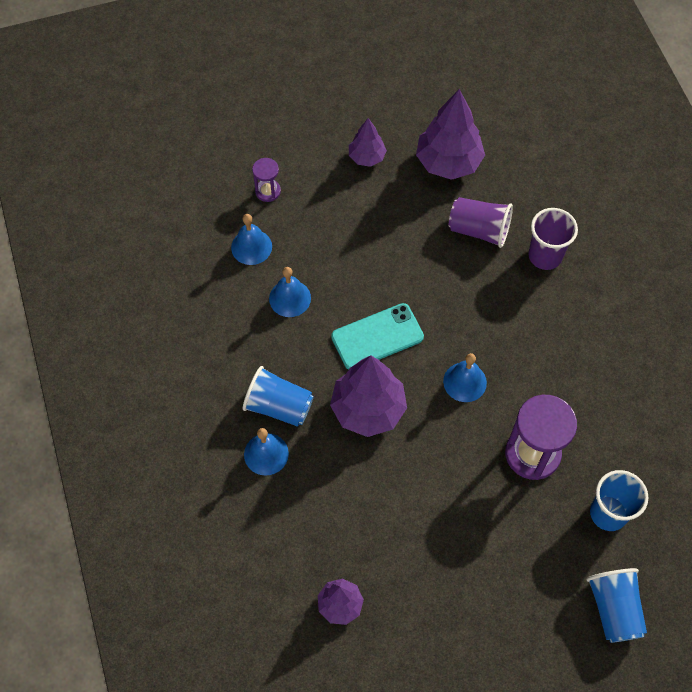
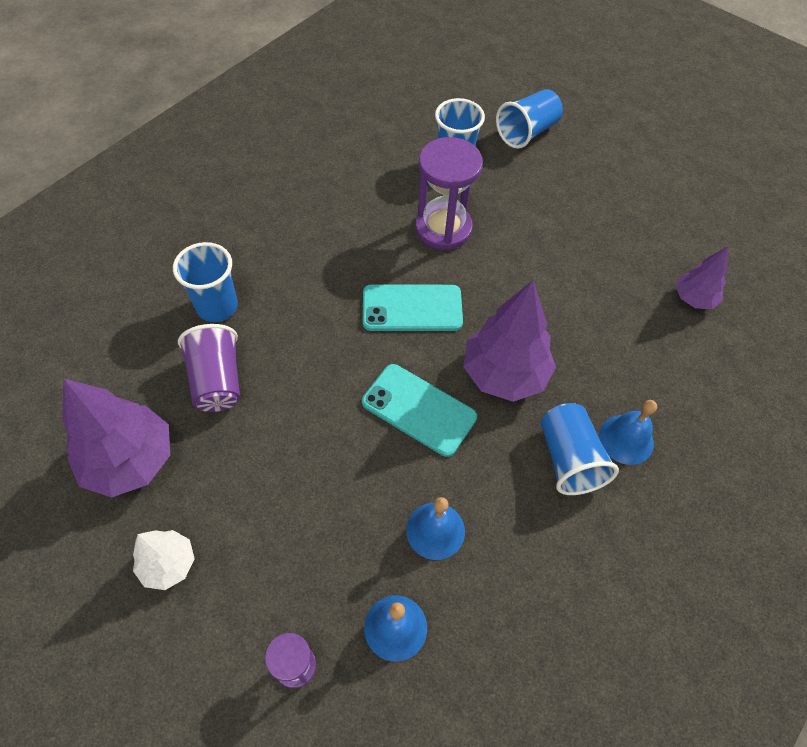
camera: 125 degrees left, 5 degrees down
purple tree [349,118,387,167] -> white tree [133,530,195,590]
blue bell [443,353,487,402] -> turquoise phone [363,284,463,331]
purple cup [528,208,578,270] -> blue cup [173,242,238,322]

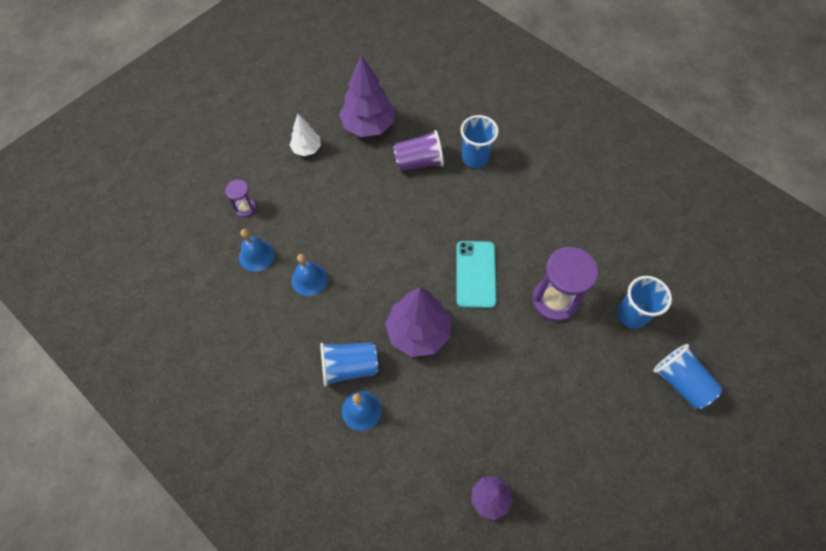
camera: 95 degrees right, 5 degrees up
turquoise phone [362,364,477,457] -> none

